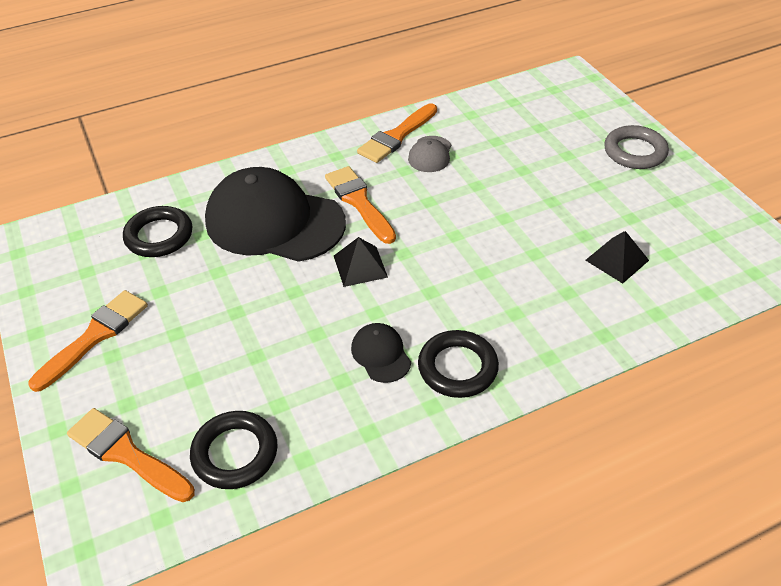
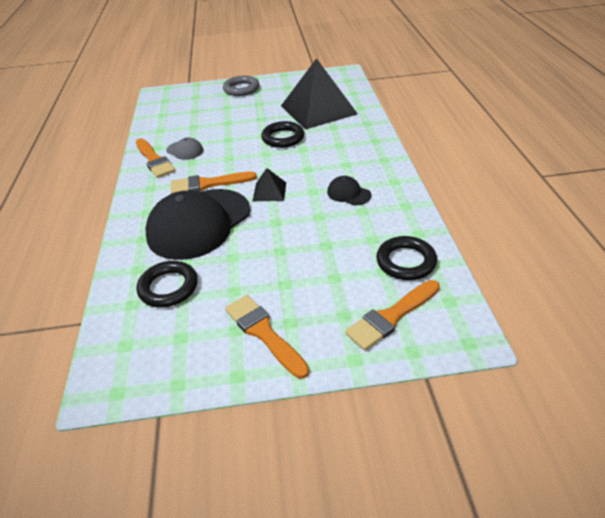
camera: 70 degrees left, 5 degrees down
black cap [351,323,411,383] -> black cap turned 45 degrees clockwise [327,176,371,205]
black ring [418,330,499,398] -> black ring moved to [261,121,304,148]
black pyramid [585,231,649,284] -> black pyramid [281,58,358,130], size x2.28

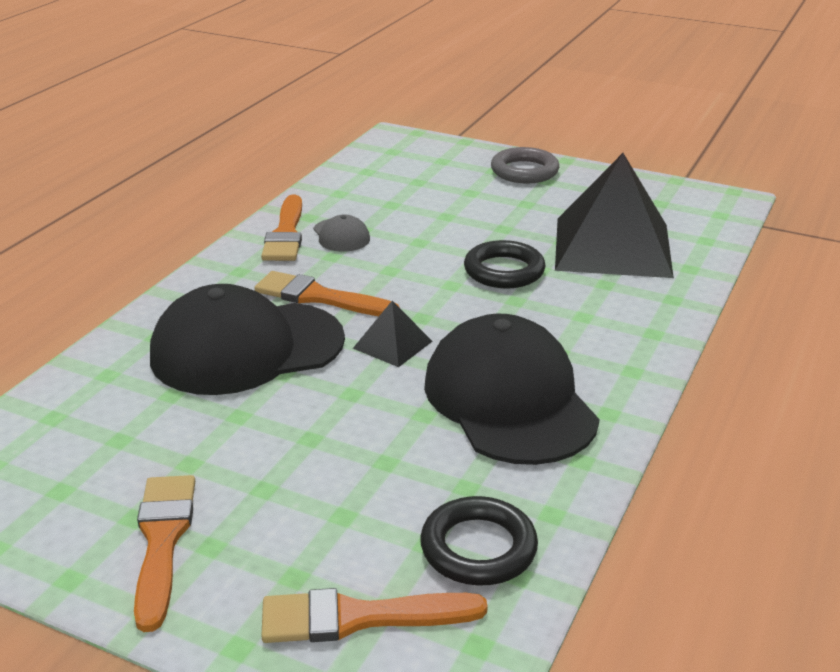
camera: 30 degrees right, 10 degrees down
black ring [137,261,198,307] -> none
black cap [327,176,371,205] -> black cap [424,314,599,465], size x2.34

